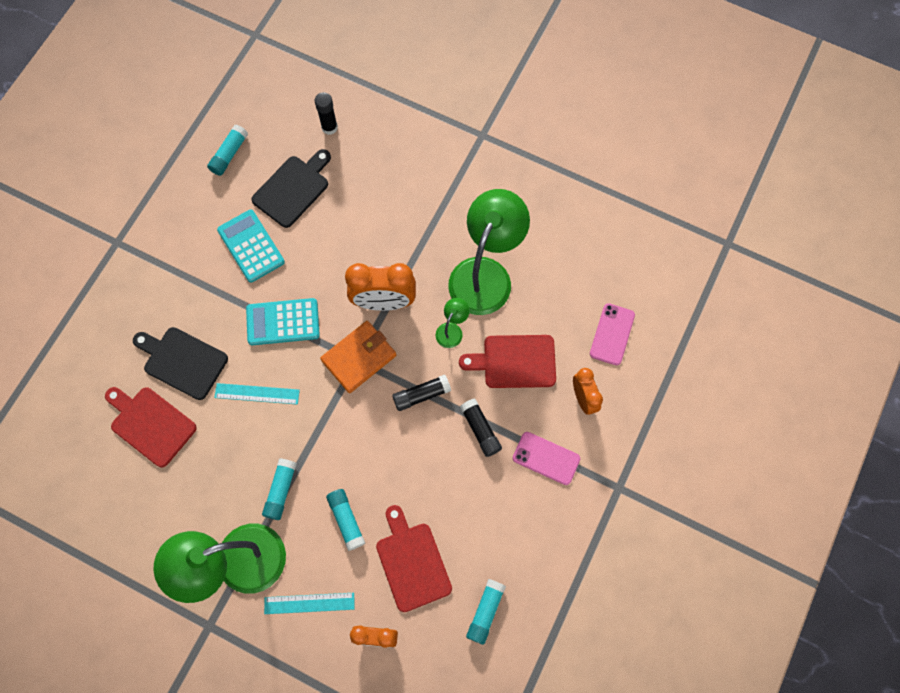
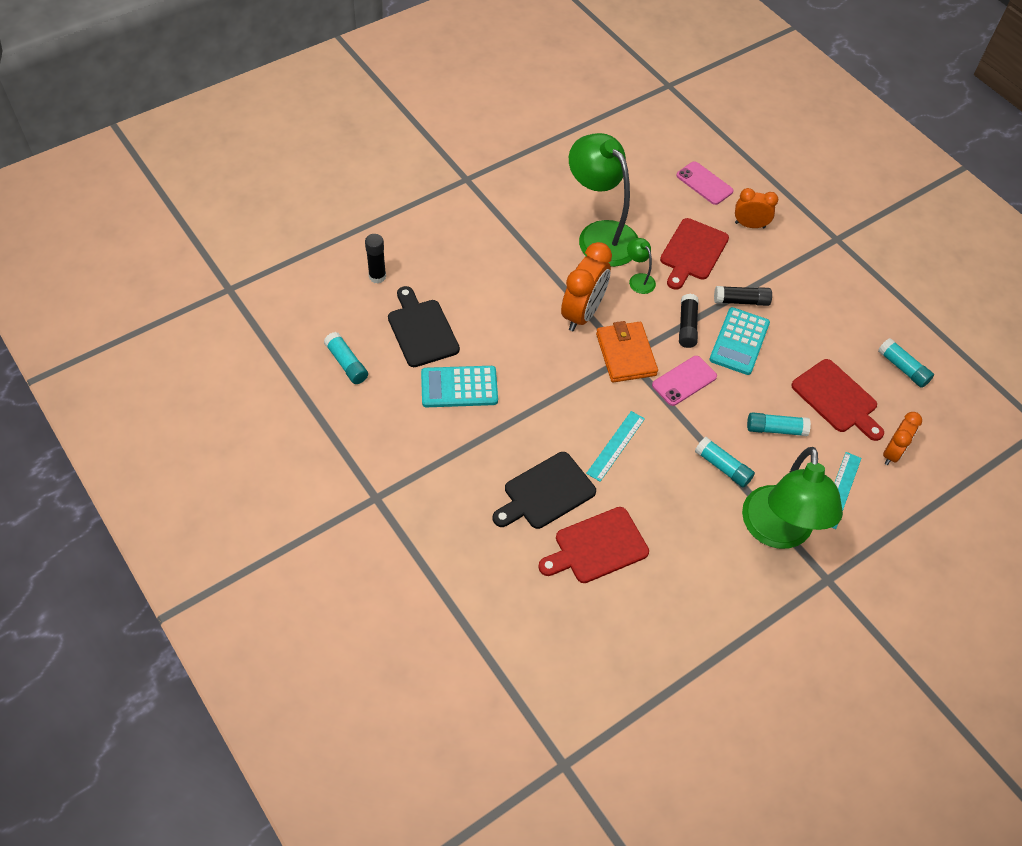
camera: 65 degrees left, 15 degrees down
turquoise calculator [246,298,320,345] -> turquoise calculator moved to [709,307,770,375]
red cutting board [376,505,452,612] -> red cutting board turned 135 degrees counterclockwise [791,359,884,441]
pink phone [513,432,580,485] -> pink phone moved to [652,356,717,406]

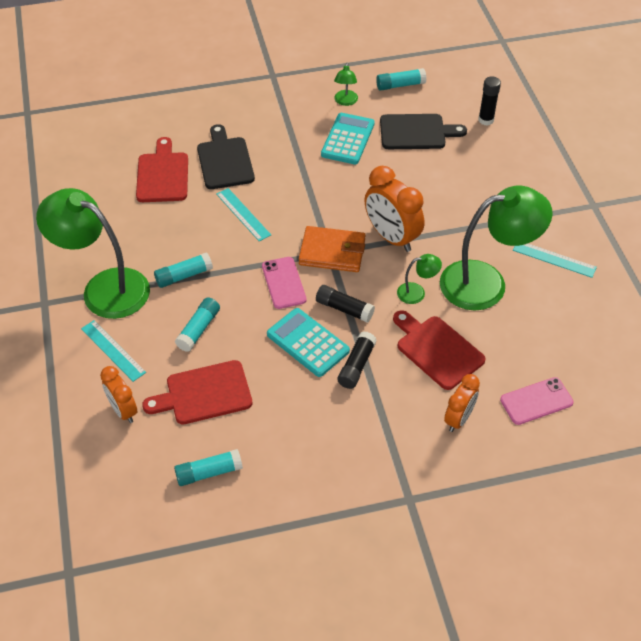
camera: 115 degrees right, 5 degrees down
none -> green lamp [334,62,358,106]
none -> turquoise ruler [513,244,597,278]

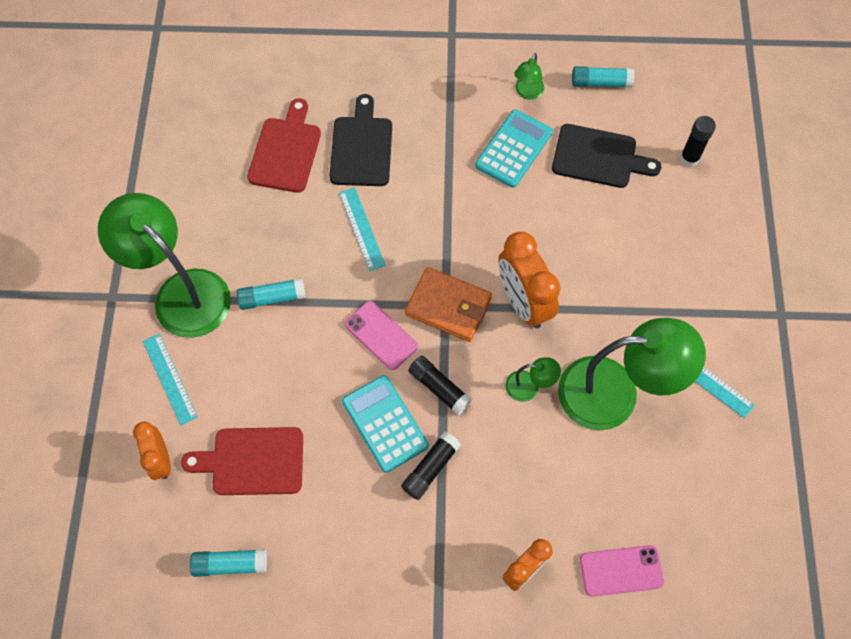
camera: 15 degrees right, 15 degrees up
turquoise glue stick [175,297,220,352] -> none
pink phone [262,257,307,309] -> pink phone turned 45 degrees counterclockwise [345,301,418,370]
red cutting board [393,310,486,390] -> none

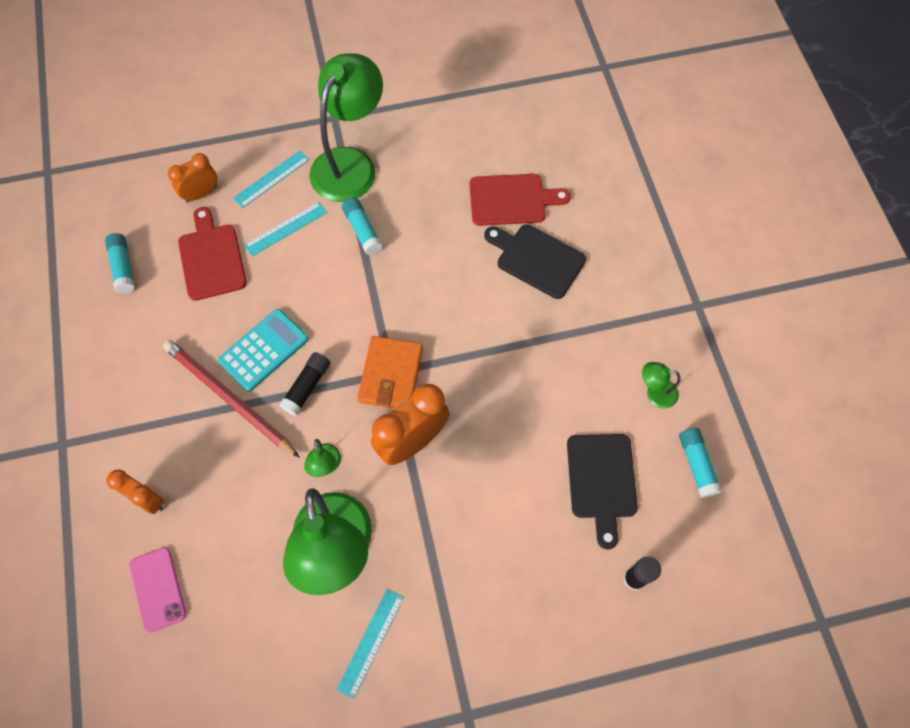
camera: 75 degrees right, 0 degrees up
black cutting board [330,94,392,186] -> black cutting board turned 135 degrees counterclockwise [484,224,586,299]
turquoise ruler [339,187,386,271] -> turquoise ruler moved to [244,202,327,256]
pink phone [345,301,418,370] -> none
black glue stick [401,432,461,500] -> red pencil [163,340,300,458]
turquoise calculator [475,110,553,188] -> none

